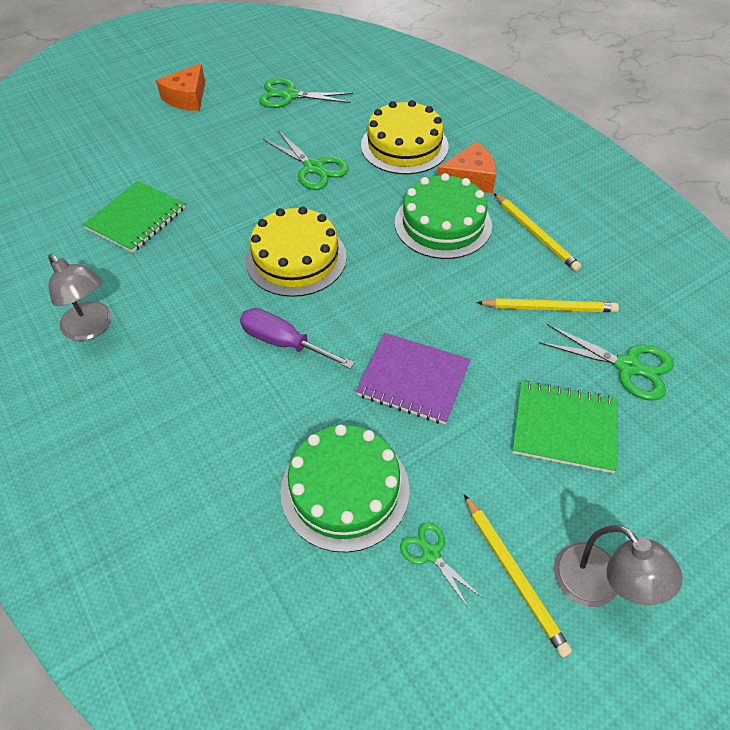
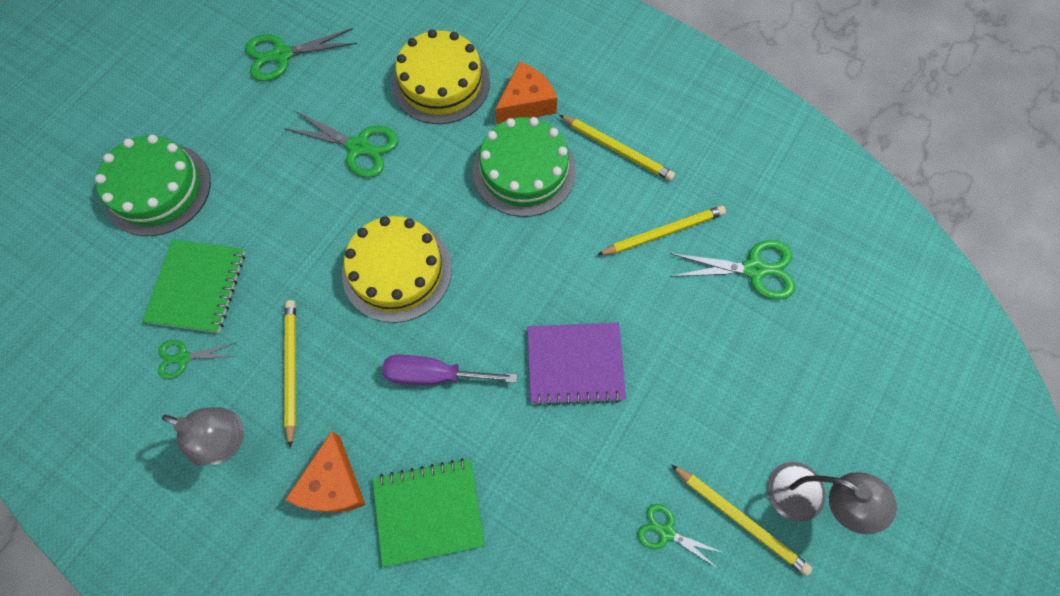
camera: 25 degrees left, 15 degrees up
orange cheese [156,63,205,111] -> orange cheese moved to [285,431,366,513]
green cake [280,425,410,553] -> green cake moved to [95,135,211,236]
green notebook [512,381,618,473] -> green notebook moved to [373,458,485,567]
none -> green scissors [158,340,237,379]
none -> yellow pencil [284,300,296,448]

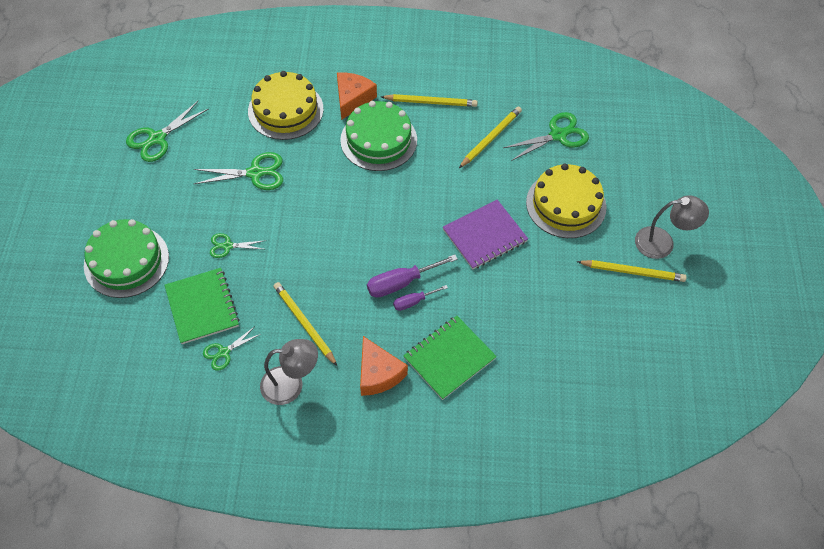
camera: 30 degrees left, 10 degrees down
yellow cake [342,216,452,323] -> yellow cake moved to [526,164,607,238]
green scissors [638,504,723,568] -> green scissors moved to [210,233,266,258]
none -> purple screwdriver [393,285,448,311]

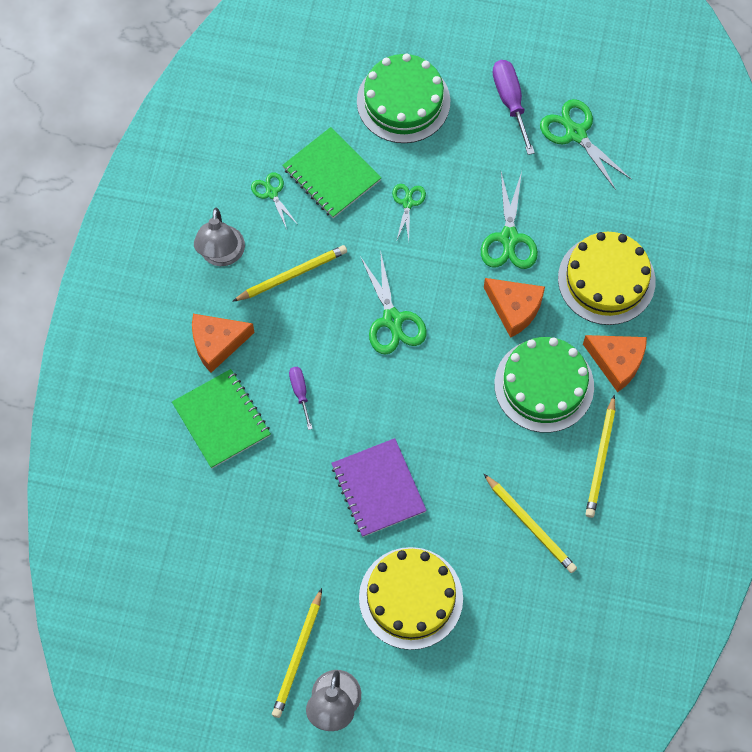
camera: 100 degrees right, 10 degrees up
green notebook [165,268,240,344] -> green notebook turned 60 degrees clockwise [282,127,381,218]
purple screwdriver [367,254,458,298] -> purple screwdriver moved to [493,60,535,155]
green scissors [503,112,589,161] -> green scissors moved to [360,250,427,354]
none -> orange cheese [484,278,545,338]

